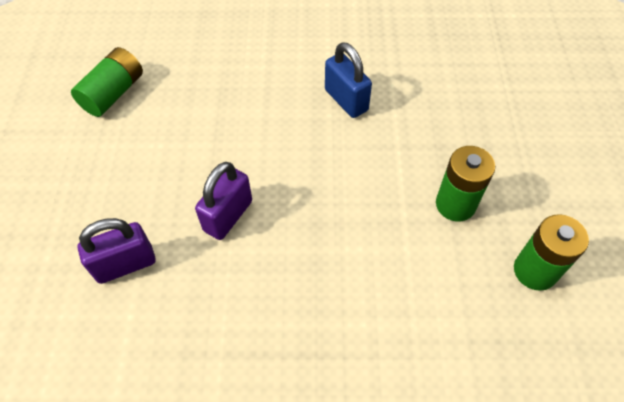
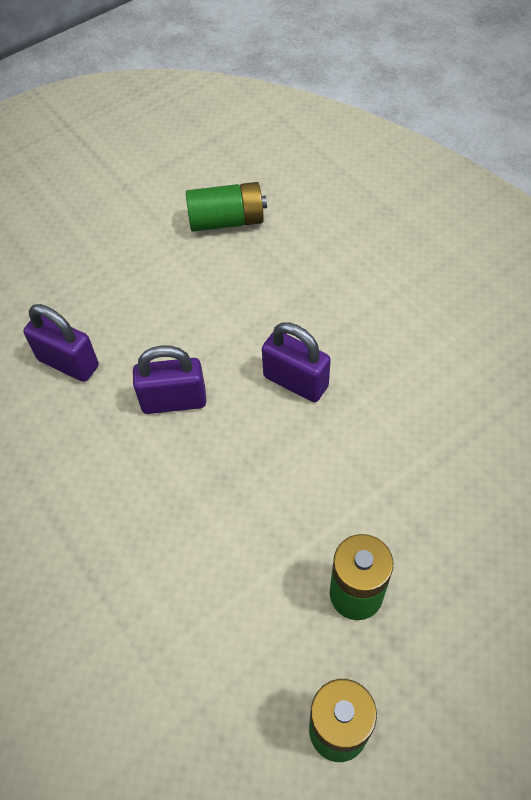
camera: 55 degrees right, 0 degrees up
blue padlock [325,42,372,118] -> none
none -> purple padlock [262,322,331,402]

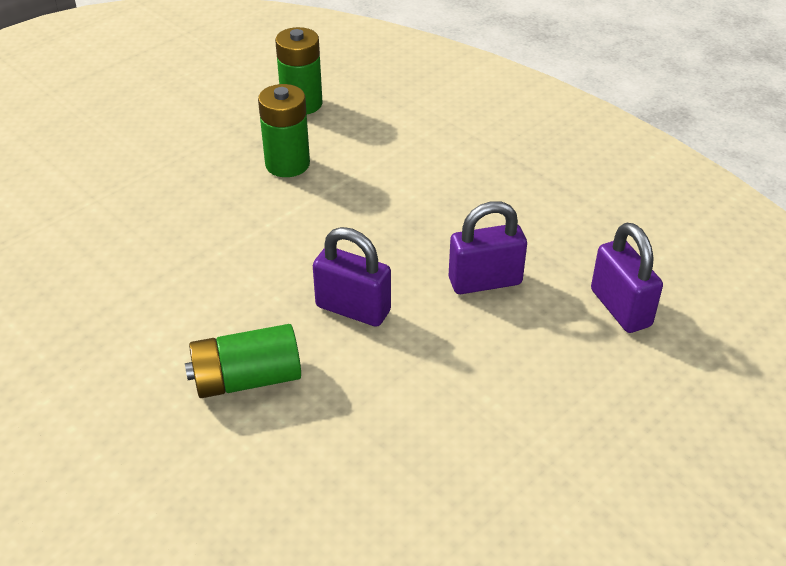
camera: 170 degrees right, 15 degrees down
purple padlock [23,304,99,382] -> purple padlock turned 45 degrees clockwise [591,223,663,333]
green battery [186,182,267,232] -> green battery moved to [185,324,301,398]

